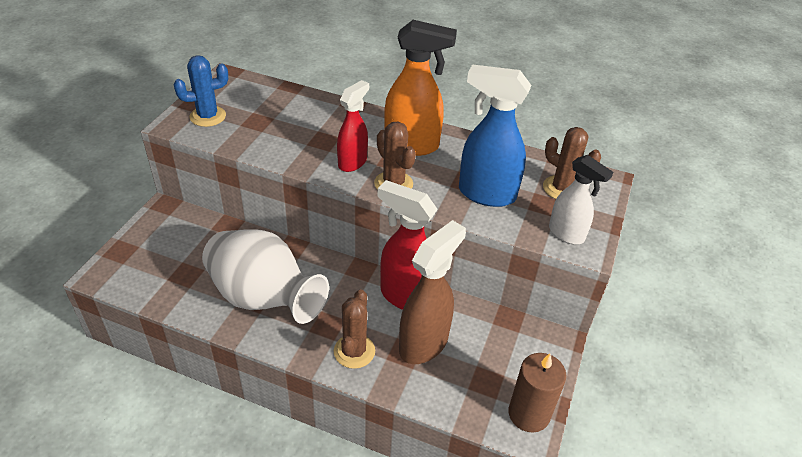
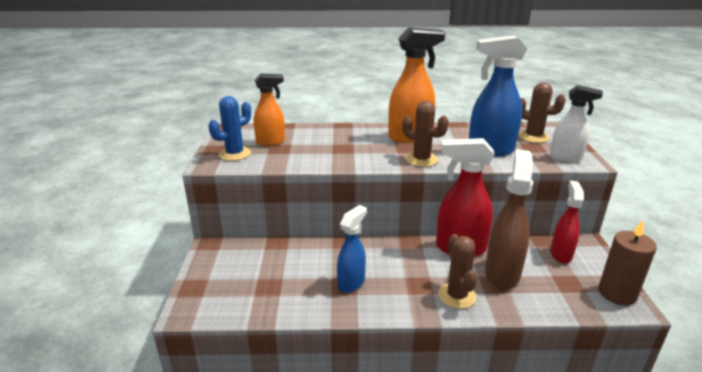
camera: 20 degrees left, 15 degrees down
white vase [202,229,329,324] -> blue spray bottle [337,205,367,293]
red spray bottle [337,80,369,172] -> red spray bottle moved to [550,181,584,263]
none -> orange spray bottle [254,74,285,146]

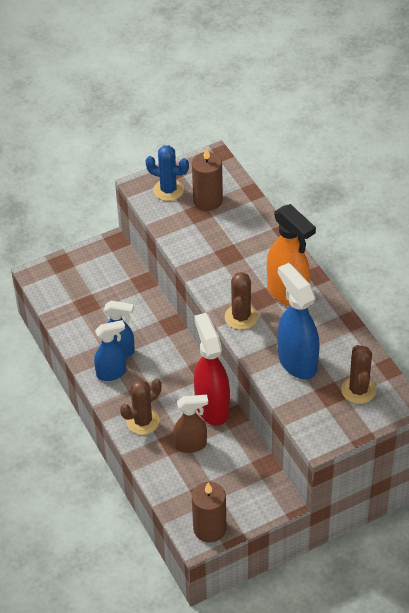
camera: 65 degrees right, 20 degrees up
orange spray bottle [254,74,285,146] -> brown candle [192,147,223,211]
brown spray bottle [485,149,533,290] -> brown spray bottle [174,395,208,453], size x0.64
white spray bottle [550,85,603,163] -> none
red spray bottle [550,181,584,263] -> none
none -> blue spray bottle [94,320,126,381]

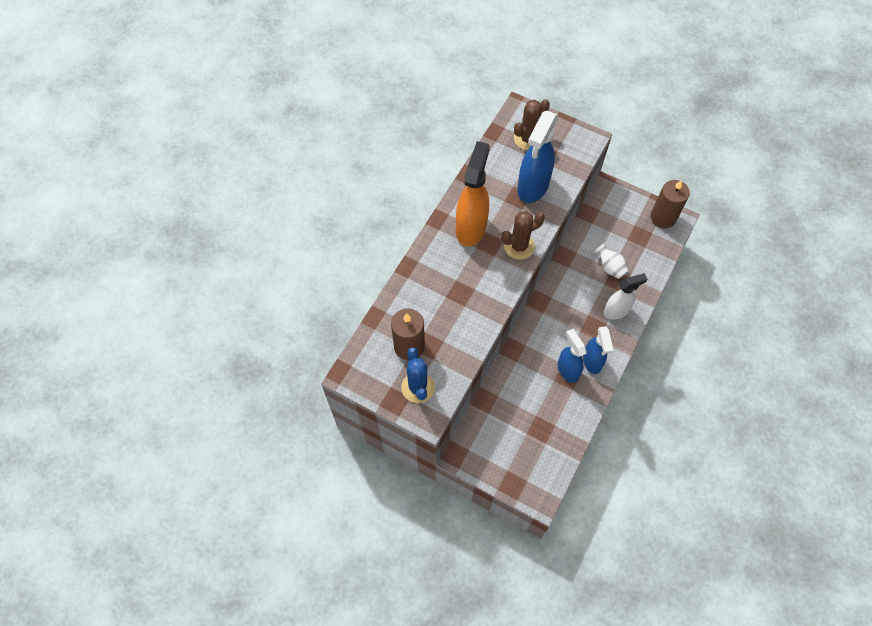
camera: 125 degrees left, 15 degrees up
blue spray bottle [94,320,126,381] -> blue spray bottle turned 135 degrees counterclockwise [583,326,613,374]
brown cactus [120,379,161,435] -> white spray bottle [604,273,647,320]
brown spray bottle [174,395,208,453] -> white vase [594,243,628,279]
red spray bottle [194,313,230,426] -> none

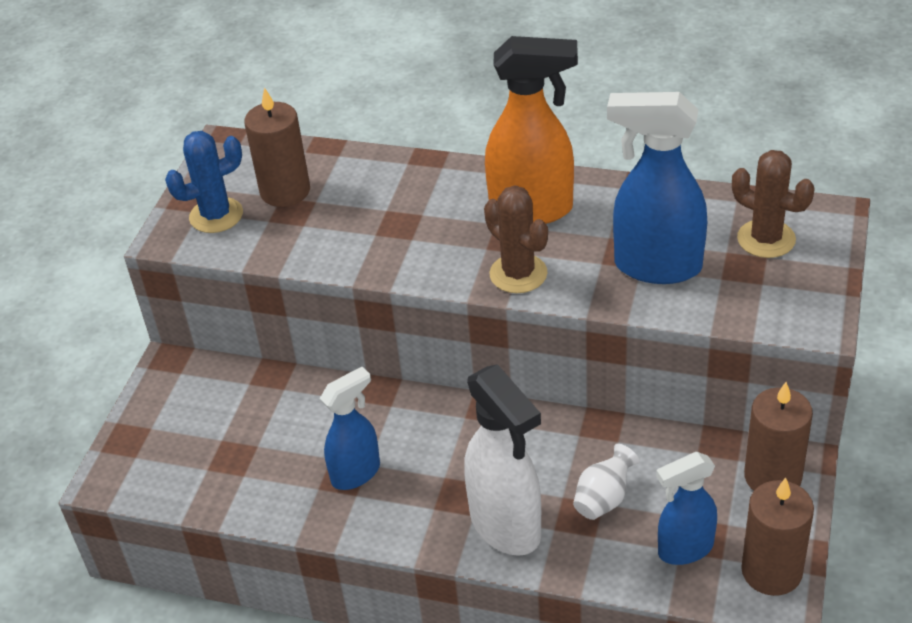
camera: 80 degrees right, 20 degrees down
blue spray bottle [583,326,613,374] -> blue spray bottle moved to [656,452,717,565]
white spray bottle [604,273,647,320] -> white spray bottle [464,364,541,556], size x1.57
none -> brown candle [744,382,813,491]

